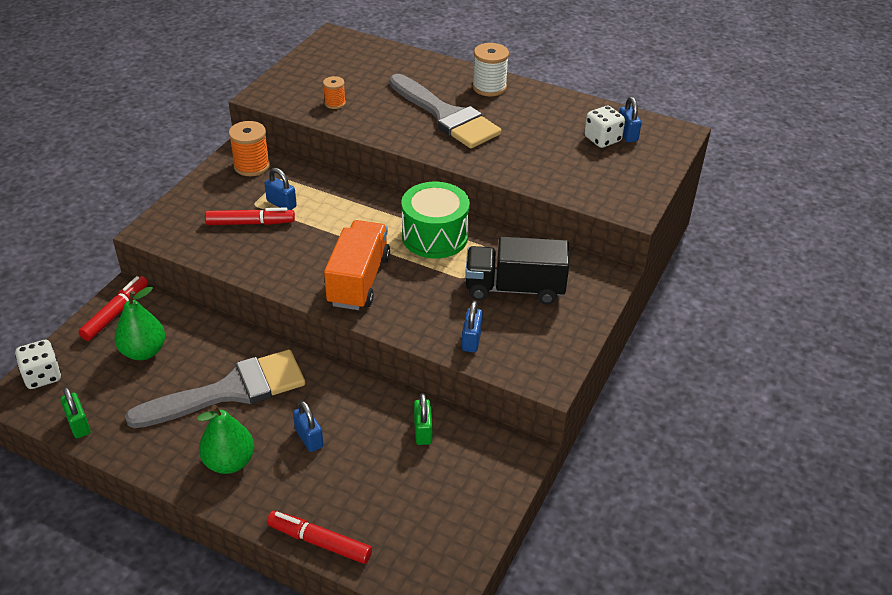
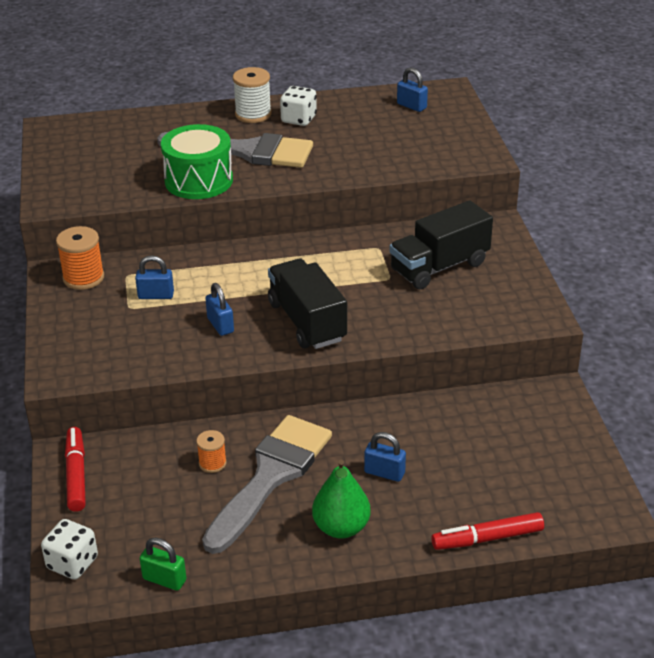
camera: 35 degrees left, 5 degrees down
green pear [114,286,165,360] -> none
red marker [205,208,295,225] -> none
orange spool [323,76,346,109] -> orange spool moved to [196,430,227,473]
orange truck [324,220,390,310] -> black truck [268,259,347,349]
green drum [402,182,470,259] -> green drum moved to [161,124,233,199]
green padlock [414,393,433,445] -> none
blue padlock [462,301,483,352] -> blue padlock moved to [205,283,234,336]
white dice [584,106,625,148] -> white dice moved to [280,86,317,126]

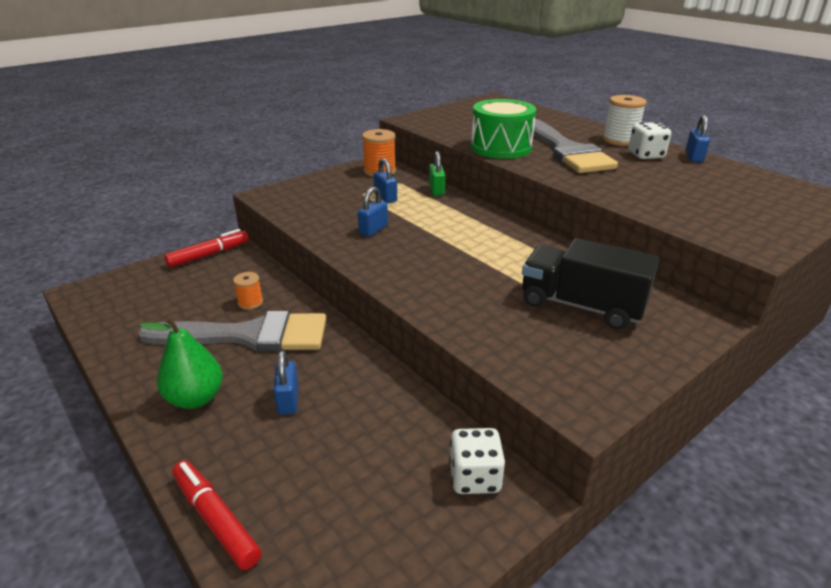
camera: 60 degrees right, 5 degrees down
white dice [41,519,98,579] -> white dice moved to [449,428,505,494]
green padlock [140,537,186,591] -> green padlock moved to [429,151,445,196]
black truck [268,259,347,349] -> none
blue padlock [397,67,428,112] -> blue padlock moved to [685,115,710,162]

